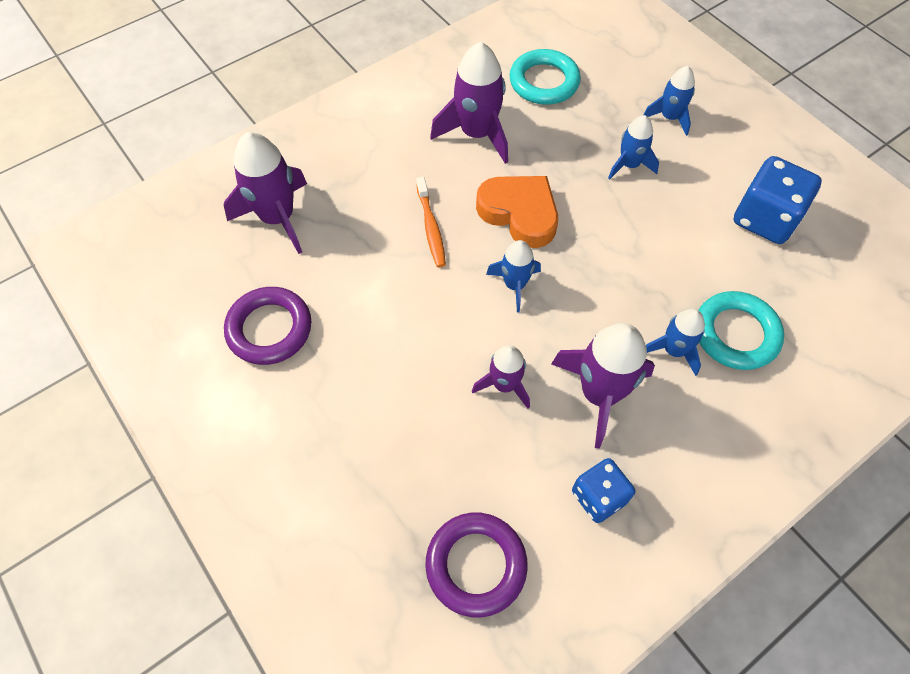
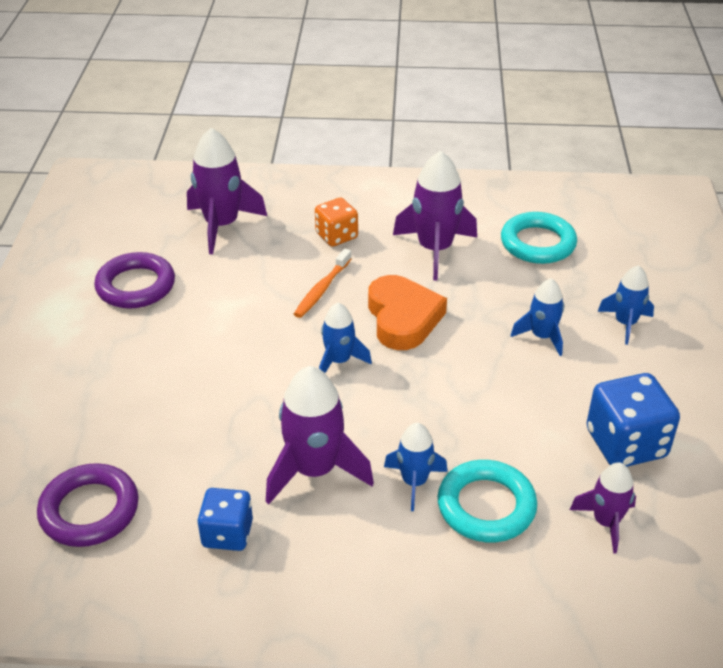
camera: 40 degrees right, 20 degrees down
purple rocket [472,345,530,409] -> purple rocket moved to [570,462,636,554]
none -> orange dice [315,198,358,247]

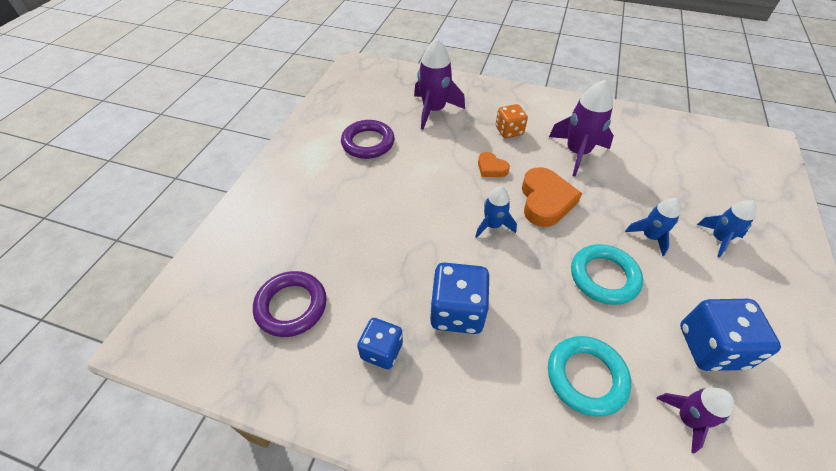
camera: 15 degrees right, 10 degrees up
purple rocket [266,366,374,504] -> blue dice [430,262,489,334]
orange toothbrush [294,249,352,318] -> orange heart [478,152,510,177]
blue rocket [384,423,448,511] -> none
turquoise ring [501,212,577,264] -> turquoise ring moved to [571,244,643,305]

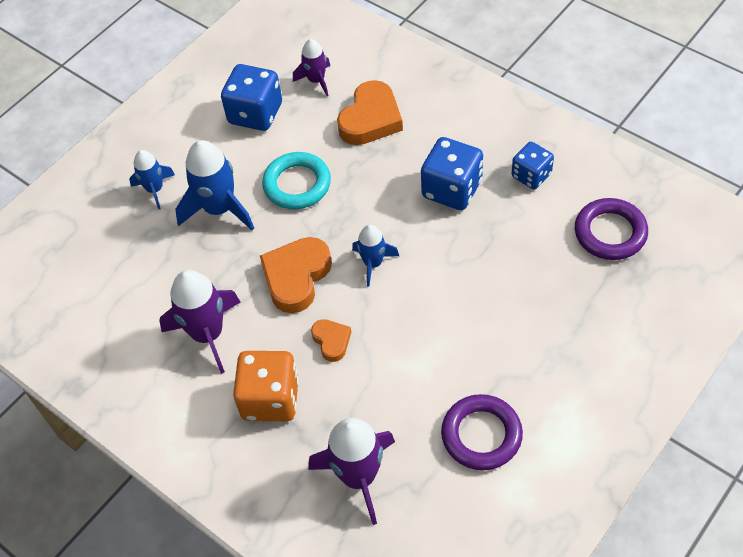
camera: 155 degrees left, 5 degrees up
orange dice [496,104,528,138] -> orange dice [233,351,299,421], size x1.57
turquoise ring [548,336,631,417] -> orange heart [337,80,403,145]
blue rocket [625,198,680,256] -> blue rocket [175,140,254,230], size x1.69

